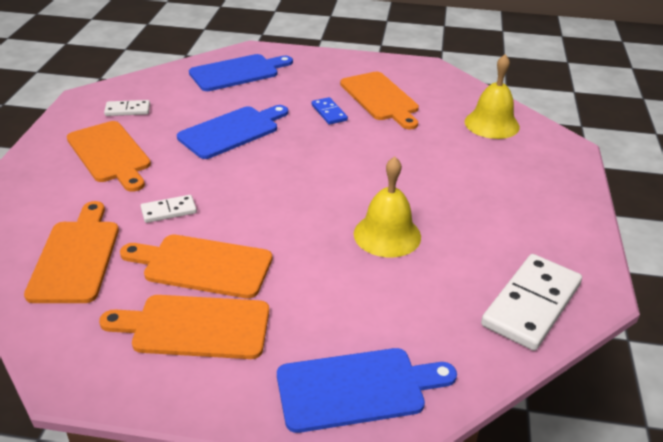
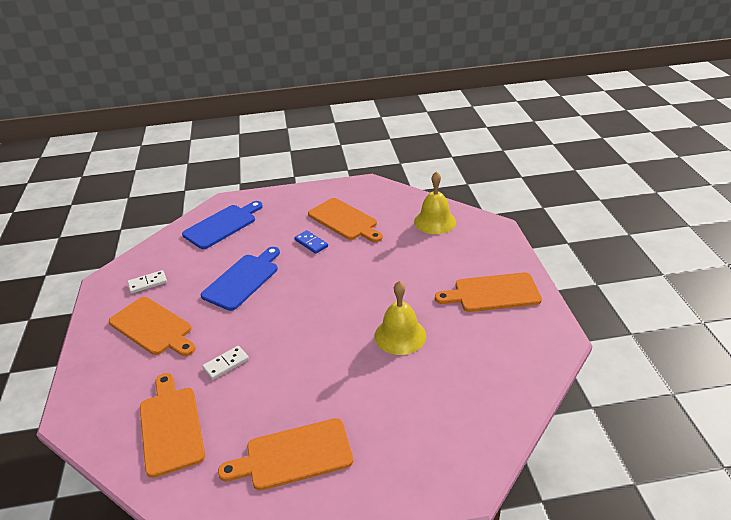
camera: 15 degrees left, 0 degrees up
orange cutting board [120,234,272,299] -> orange cutting board moved to [435,272,542,312]
blue cutting board [277,348,457,433] -> none
white domino [481,254,582,351] -> none

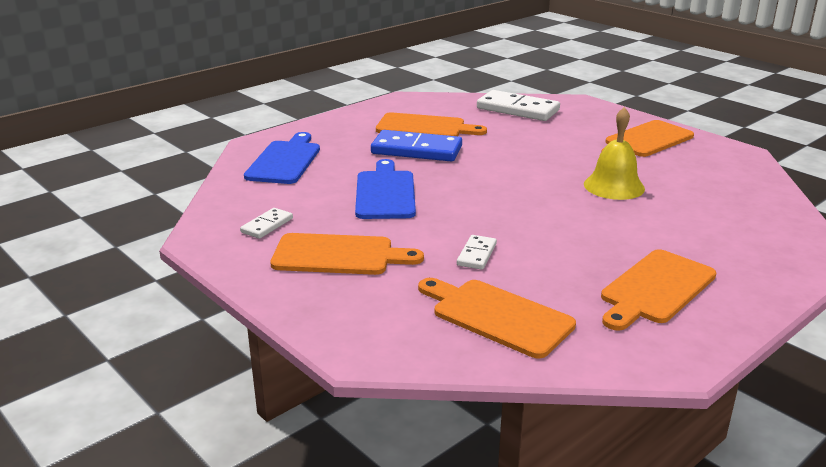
camera: 35 degrees left, 10 degrees down
blue domino [294,230,328,254] -> blue domino [371,130,462,162], size x1.97
yellow bell [414,171,456,234] -> white domino [477,90,560,121]

